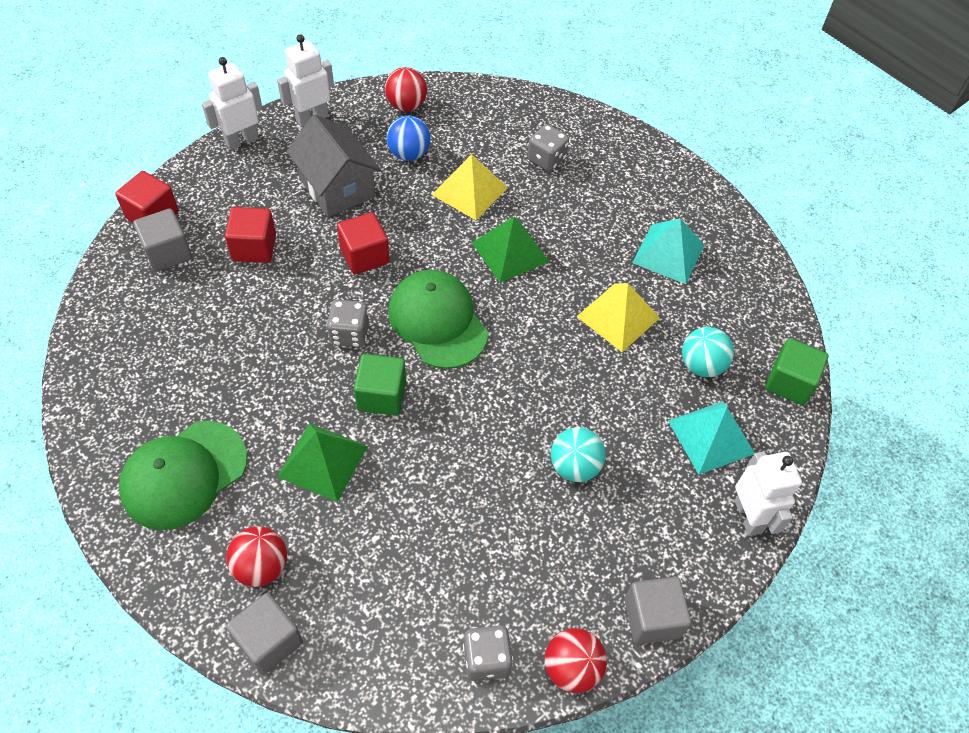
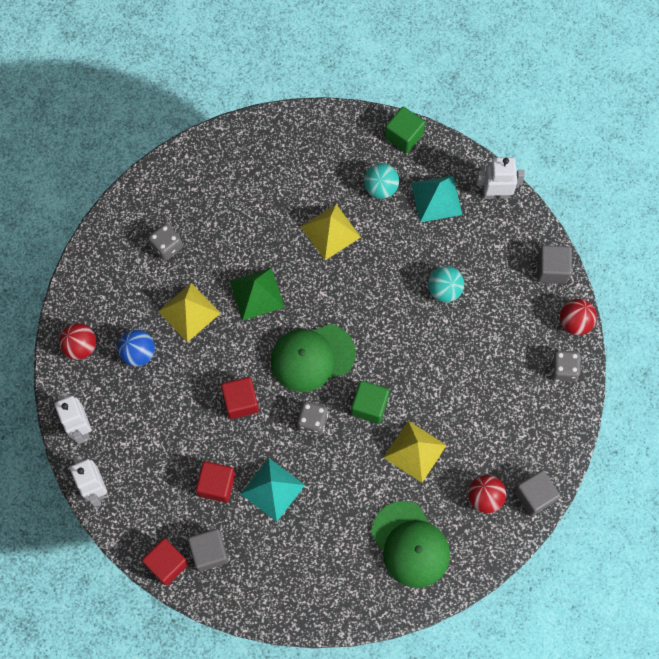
camera: 75 degrees left, 15 degrees up
green pyramid [277,423,368,502] -> yellow pyramid [384,421,447,483]
grey house [286,115,381,217] -> none
turquoise pyramid [632,218,704,284] -> turquoise pyramid moved to [241,458,305,522]

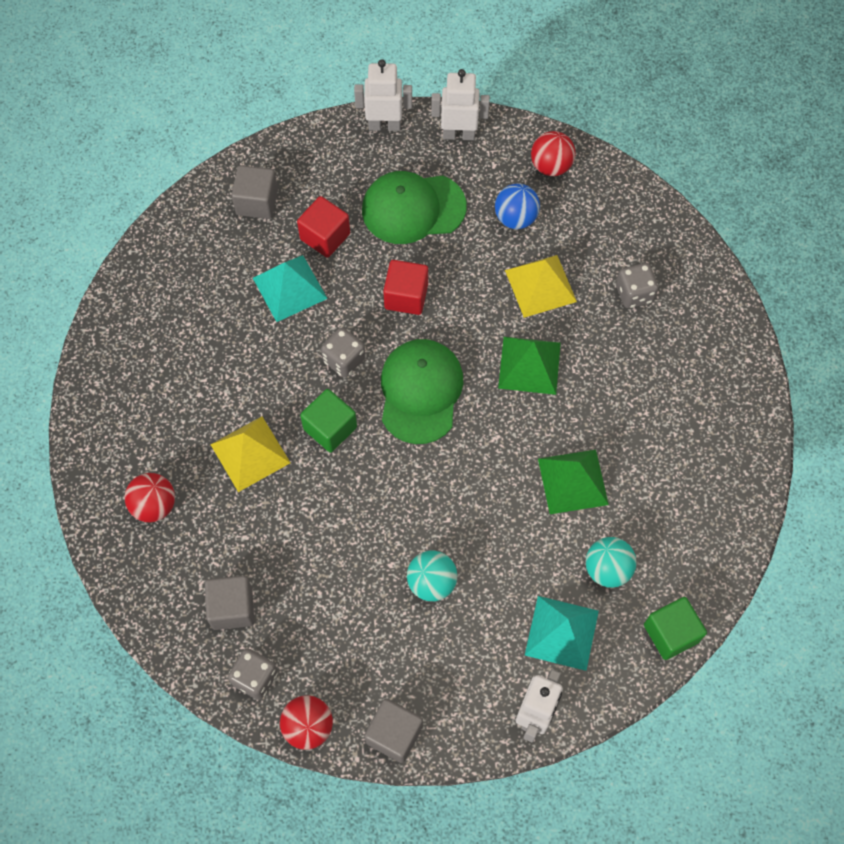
camera: 115 degrees right, 5 degrees down
red cube [142,538,189,586] -> none
yellow pyramid [301,204,361,260] -> green pyramid [538,450,609,514]
green cap [372,501,450,588] -> green cap moved to [362,171,467,244]
grey cube [514,470,560,516] -> grey cube moved to [205,575,254,630]

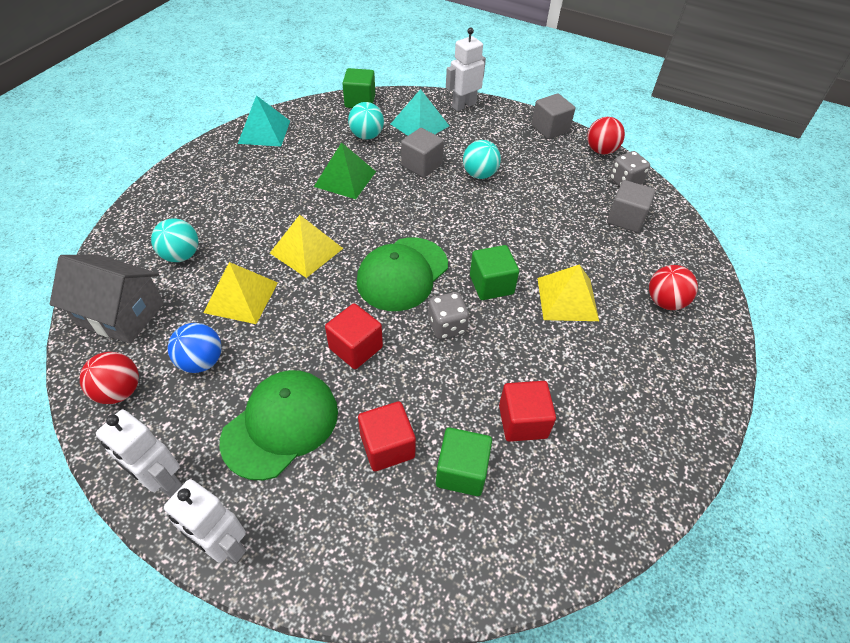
camera: 150 degrees left, 15 degrees down
grey cube [231,165,278,219] -> grey cube moved to [401,128,444,178]
turquoise pyramid [253,255,328,322] -> turquoise pyramid moved to [238,95,290,147]
green cap [362,171,467,244] -> green cap turned 75 degrees counterclockwise [220,370,338,480]
green pyramid [498,337,561,395] -> yellow pyramid [270,215,343,278]
grey dice [616,263,658,308] -> turquoise ball [151,218,199,262]
none -> grey house [50,254,164,344]
none -> green cube [436,427,492,496]
none -> red cube [499,381,556,442]

